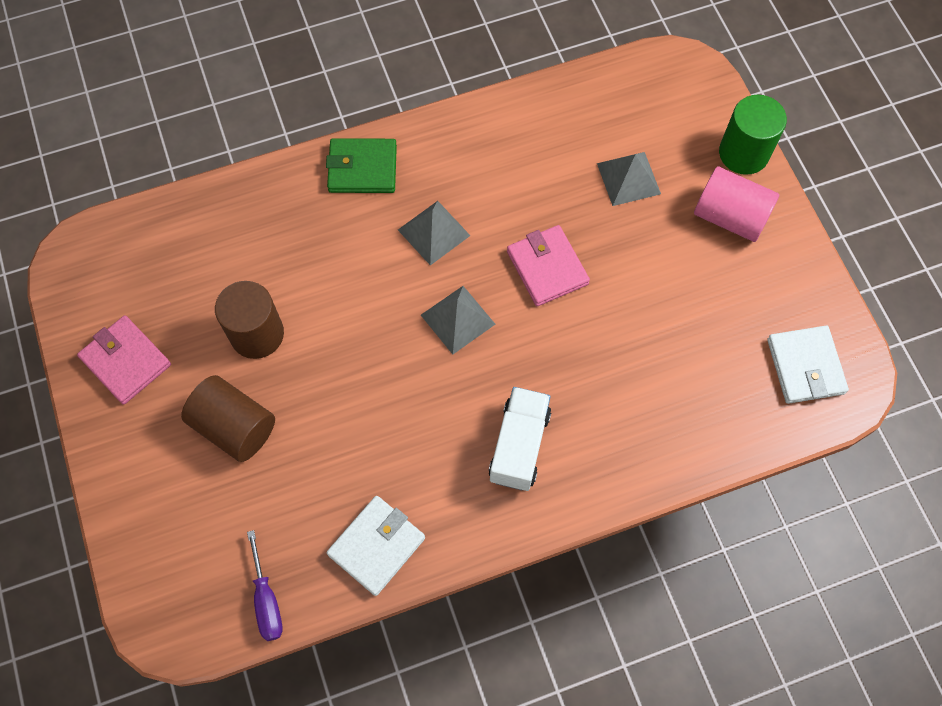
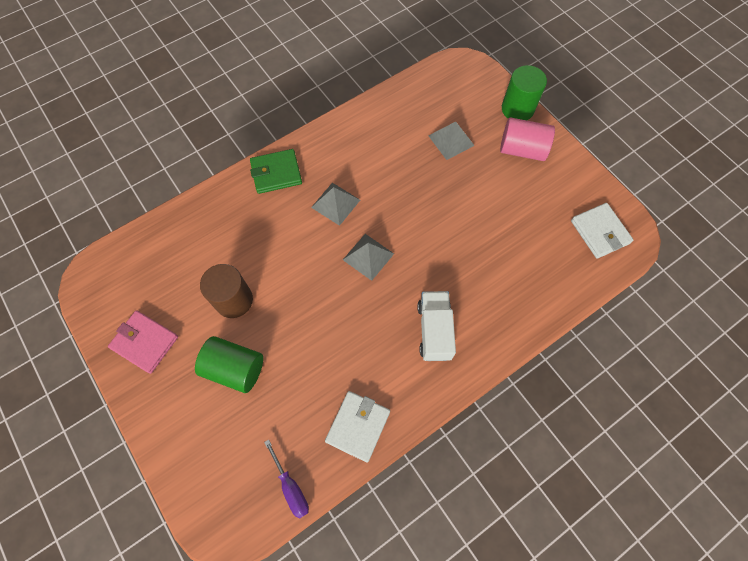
camera: 15 degrees left, 0 degrees up
brown cylinder [181,375,275,462] -> green cylinder [195,336,263,393]
pink wallet [507,225,590,306] -> none

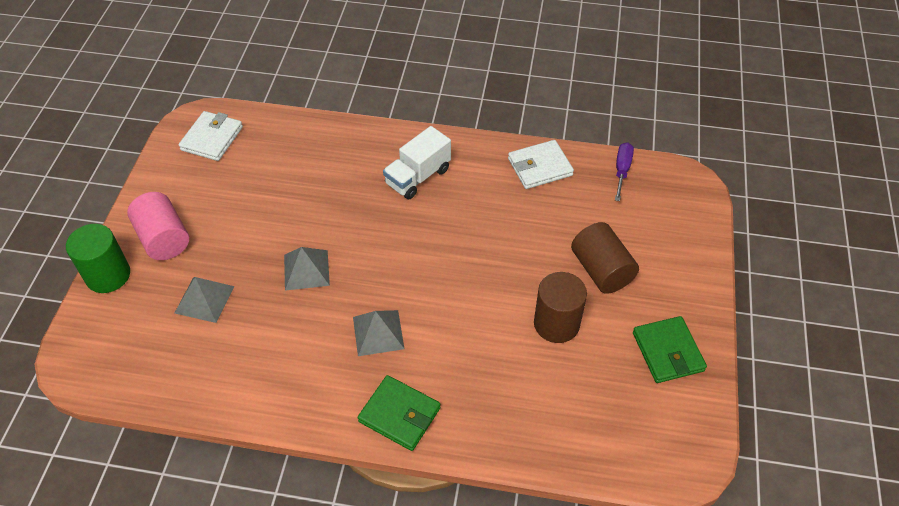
camera: 135 degrees left, 15 degrees down
pink wallet [108,310,178,374] -> green wallet [633,316,707,383]
green cylinder [195,336,263,393] -> brown cylinder [571,222,639,294]
grey pyramid [343,234,394,281] -> grey pyramid moved to [284,247,330,291]

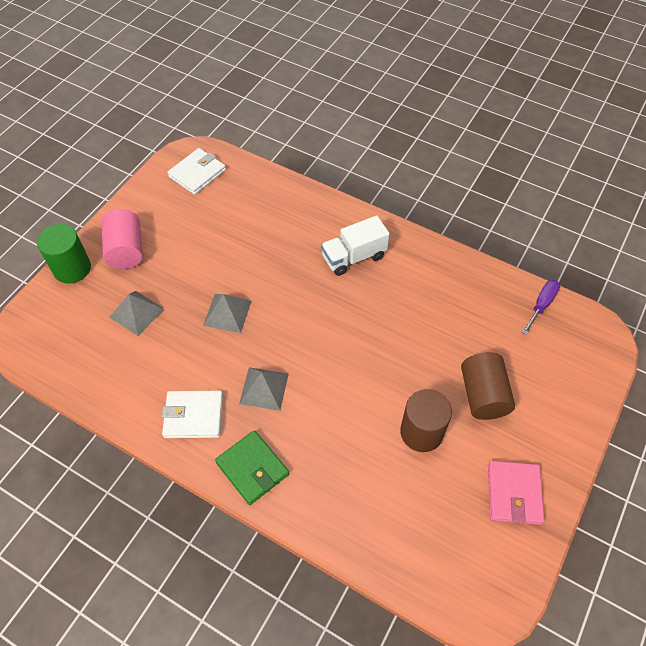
camera: 20 degrees right, 5 degrees up
white wallet [508,140,574,189] -> white wallet moved to [162,391,223,438]
green wallet [633,316,707,383] -> pink wallet [488,461,544,525]

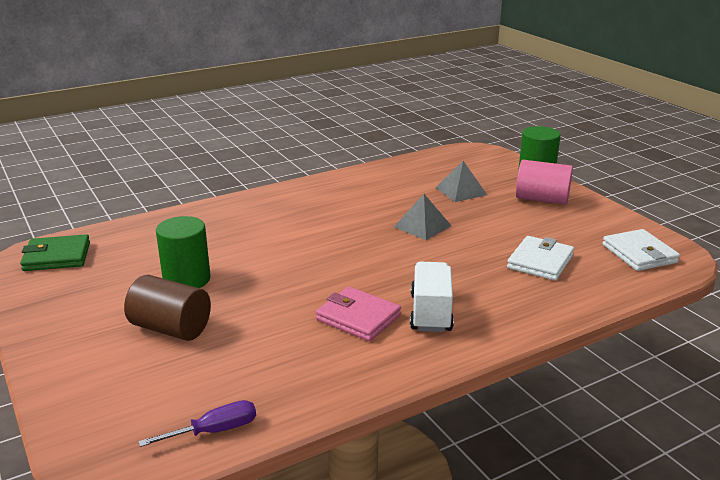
camera: 120 degrees right, 30 degrees down
white wallet [162,391,223,438] -> white wallet moved to [507,236,574,281]
green wallet [215,430,289,505] -> green wallet moved to [20,234,90,271]
grey pyramid [239,368,289,411] -> none
brown cylinder [400,389,452,452] -> green cylinder [156,216,211,288]
pink wallet [488,461,544,525] -> pink wallet moved to [316,287,401,341]
purple screwdriver [522,280,560,335] -> purple screwdriver turned 90 degrees counterclockwise [138,400,256,447]

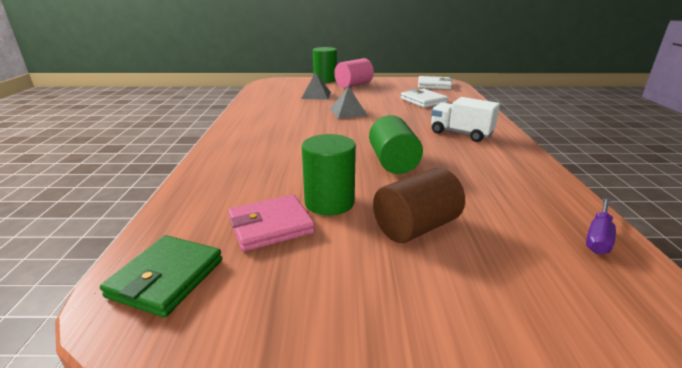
camera: 60 degrees left, 0 degrees up
purple screwdriver [138,400,256,447] -> purple screwdriver turned 150 degrees counterclockwise [586,197,616,254]
pink wallet [316,287,401,341] -> pink wallet moved to [228,194,315,251]
none -> green cylinder [369,115,423,174]

